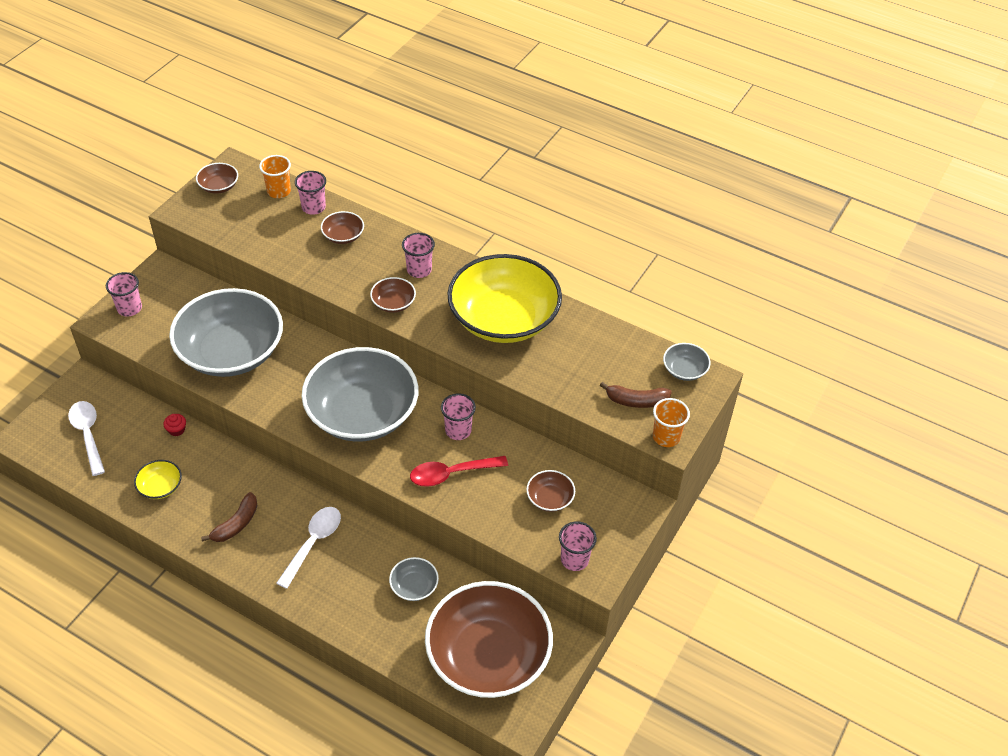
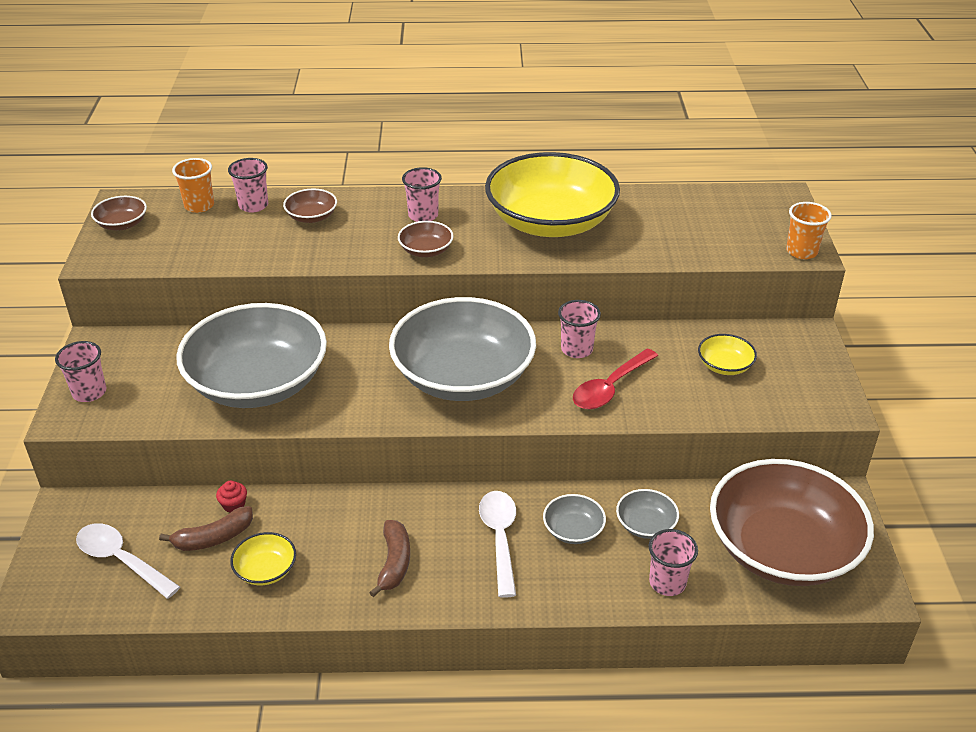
camera: 30 degrees left, 10 degrees down
brown bowl [526,470,575,512] -> yellow bowl [698,334,757,375]
pink cup [559,521,597,571] -> pink cup moved to [649,529,698,596]
brown banana [600,382,672,408] -> brown banana moved to [159,506,253,551]
grey bowl [663,343,711,381] -> grey bowl moved to [543,494,606,544]

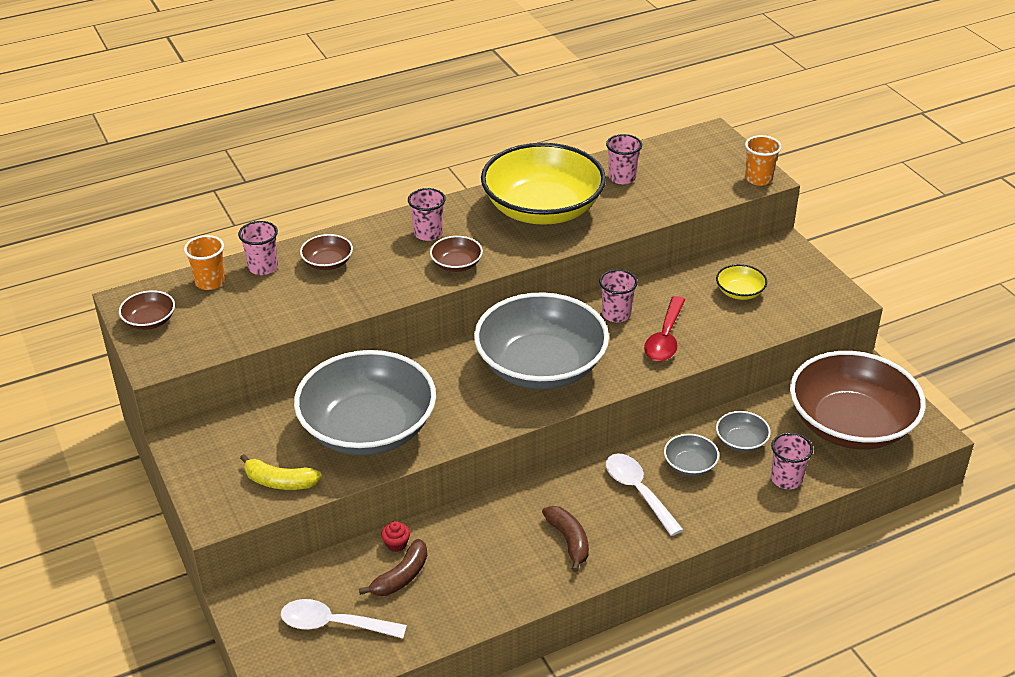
camera: 25 degrees left, 0 degrees up
pink cup [55,341,106,402] -> pink cup moved to [606,134,642,184]
yellow bowl [230,532,296,585] -> none
none -> yellow banana [240,454,322,490]

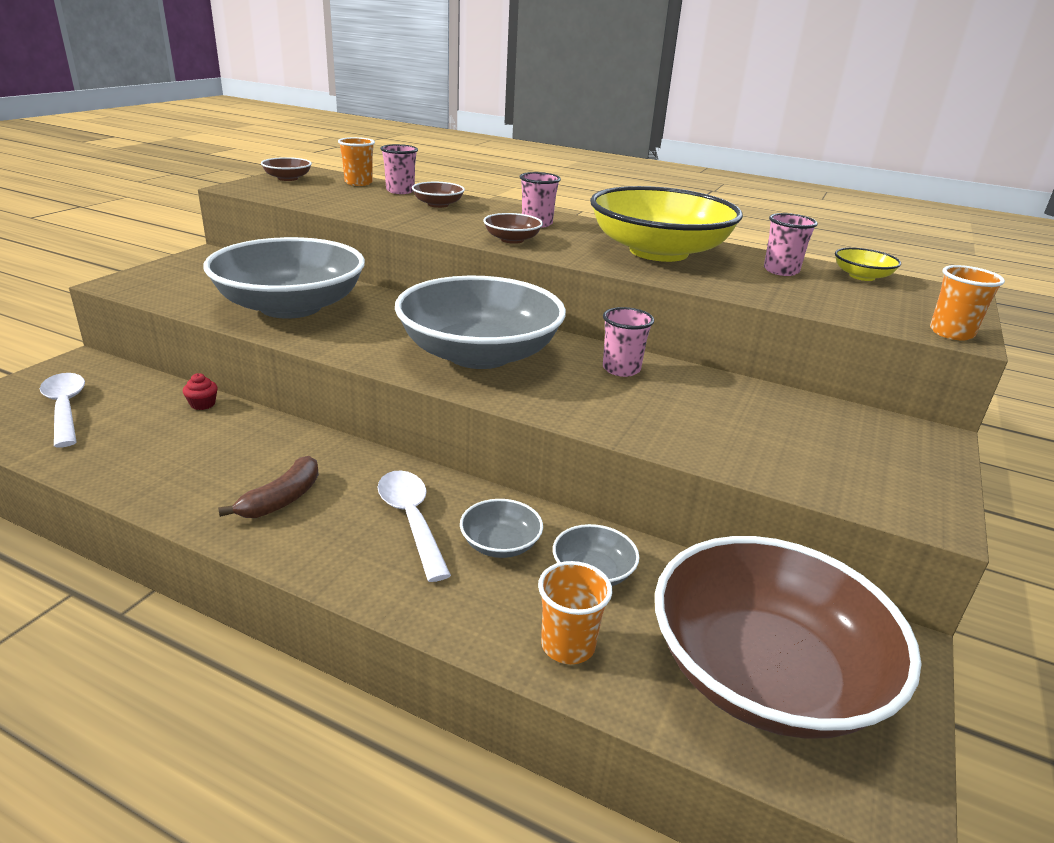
camera: 50 degrees right, 10 degrees down
yellow banana [240,454,322,490] -> none
brown banana [359,539,427,596] -> none
white spoon [606,454,683,536] -> white spoon turned 45 degrees counterclockwise [377,471,451,582]
red spoon [644,296,685,361] -> none
yellow bowl [716,264,767,300] -> yellow bowl moved to [835,248,901,281]
pink cup [771,433,813,489] -> orange cup [538,561,612,664]

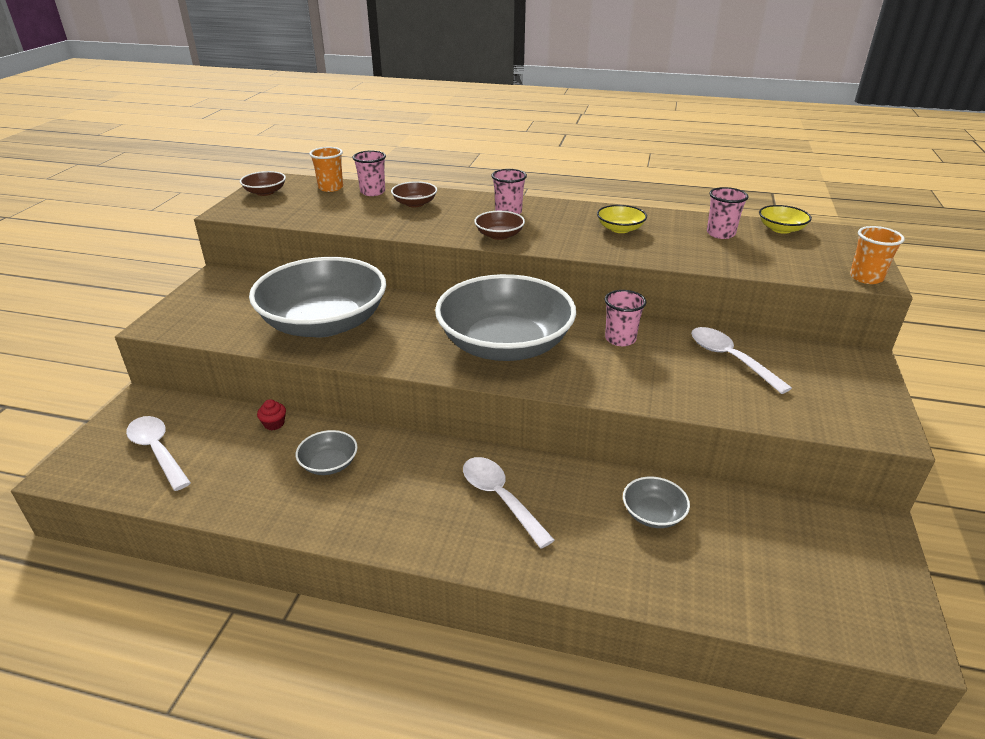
camera: 10 degrees left, 5 degrees up
brown banana [218,456,319,518] -> none
grey bowl [460,499,543,558] -> grey bowl moved to [296,430,358,475]
orange cup [538,561,612,664] -> none
yellow bowl [590,186,743,262] -> yellow bowl [597,205,647,233], size x0.41
brown bowl [655,536,921,739] -> none
none -> white spoon [691,327,792,394]

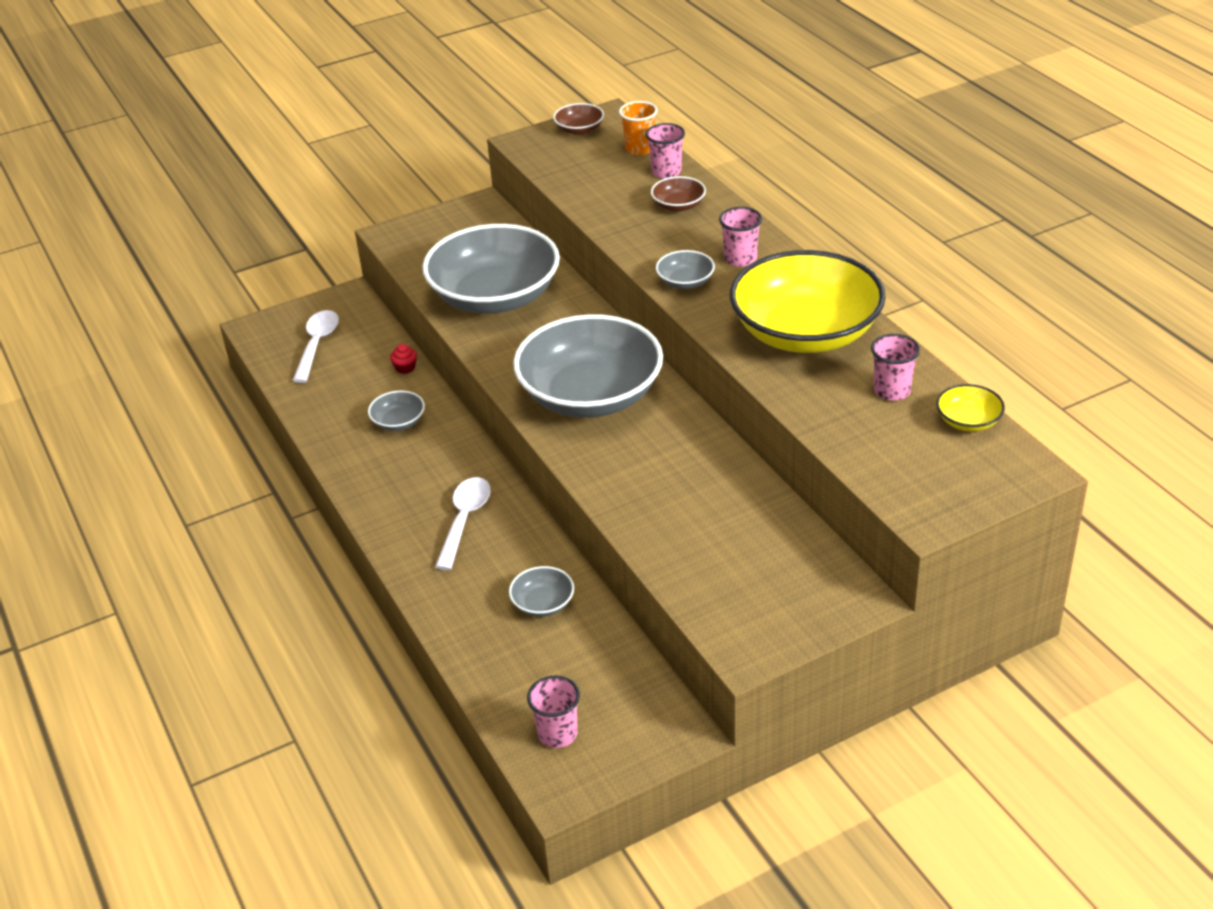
camera: 50 degrees right, 5 degrees up
brown bowl [474,211,525,240] -> grey bowl [656,250,715,289]
yellow bowl [597,205,647,233] -> yellow bowl [730,250,886,353], size x2.46
pink cup [605,290,646,346] -> pink cup moved to [527,675,580,748]
white spoon [691,327,792,394] -> none
orange cup [850,226,905,284] -> none

